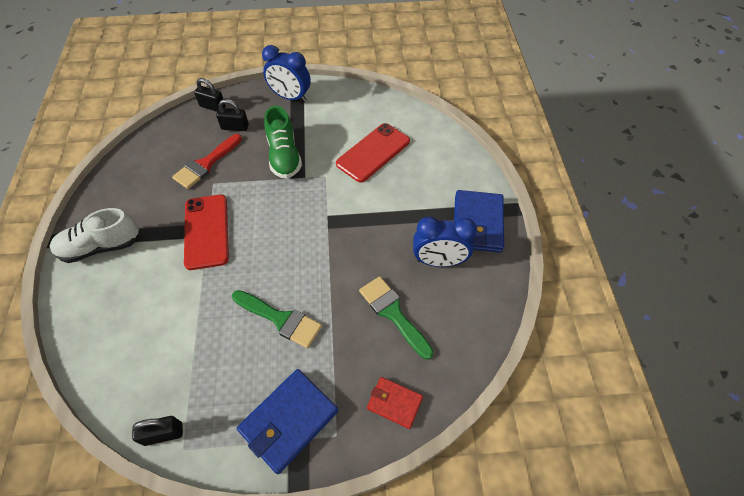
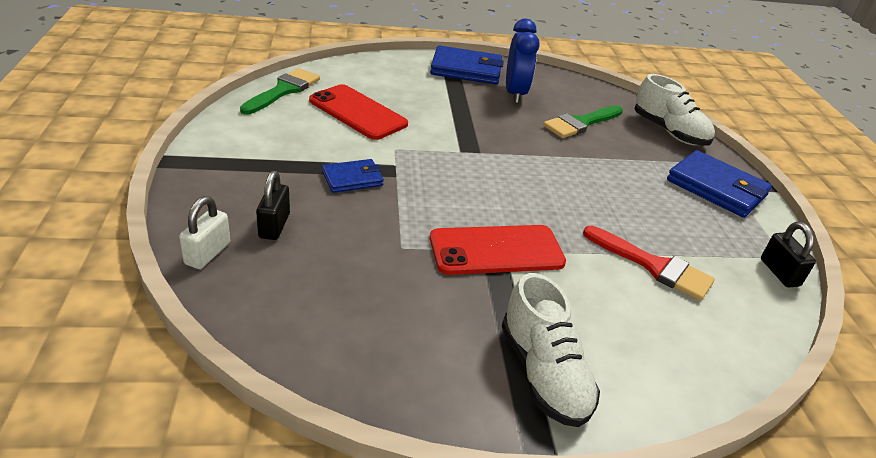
camera: 95 degrees left, 20 degrees down
red brush [172,134,242,189] -> red brush moved to [583,226,715,301]
black padlock [194,78,226,112] -> white padlock [179,196,230,269]
green brush [232,290,322,348] -> green brush moved to [240,68,320,115]
blue clock [262,45,311,102] -> none
green shoe [264,106,302,179] -> blue wallet [322,159,384,193]
red wallet [367,377,423,429] -> white shoe [634,74,715,146]

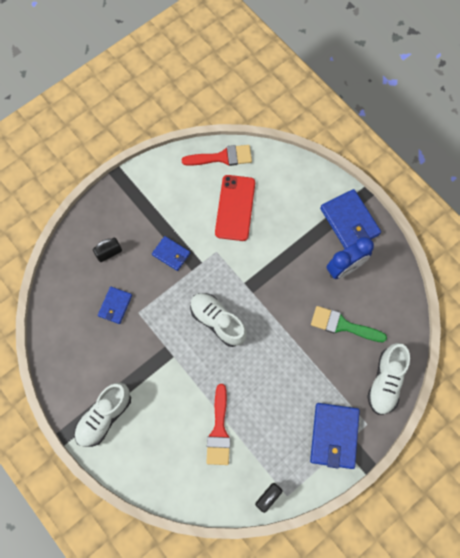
camera: 60 degrees right, 35 degrees up
white padlock [179,196,230,269] -> none
green brush [240,68,320,115] -> red brush [182,145,252,166]
red phone [430,225,566,275] -> none
none -> blue wallet [98,287,132,324]
none -> white shoe [190,293,247,347]

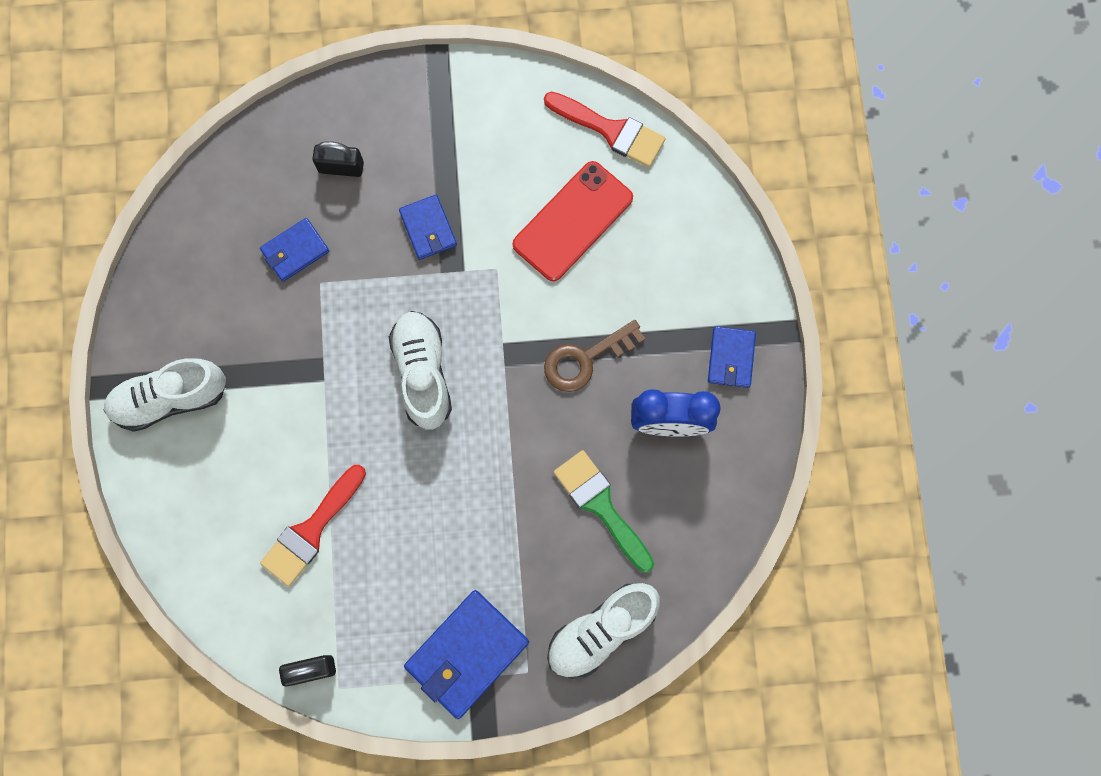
camera: 35 degrees right, 5 degrees up
blue wallet [320,189,381,248] -> blue wallet [708,326,756,388], size x0.58
none -> brown key [544,320,645,392]

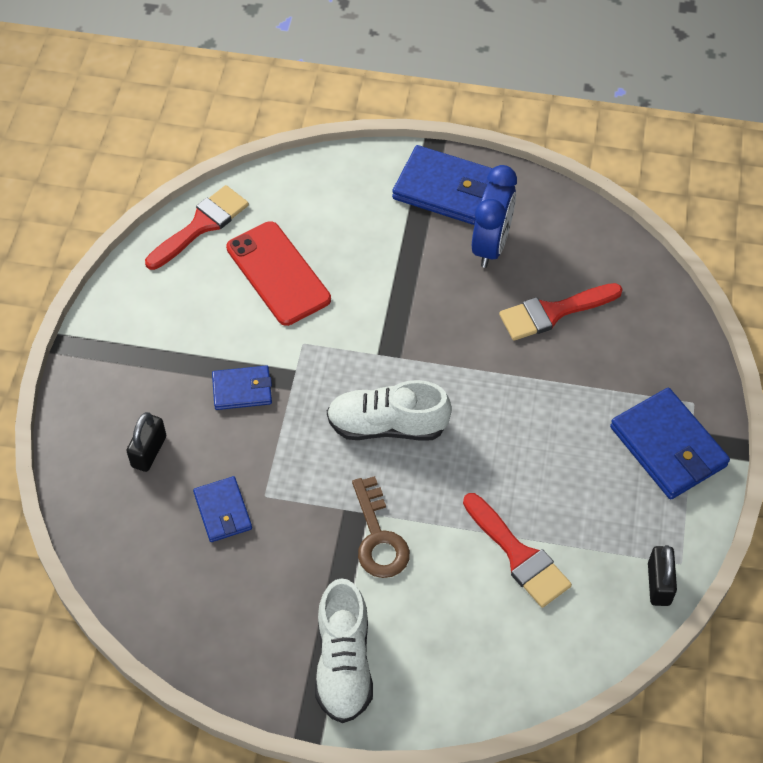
camera: 75 degrees left, 20 degrees down
brown key [544,320,645,392] -> brown key moved to [352,476,410,578]
white shoe [547,583,660,679] -> none
green brush [554,450,654,573] -> red brush [499,283,623,341]
blue wallet [708,326,756,388] -> blue wallet [392,145,493,225], size x1.72

